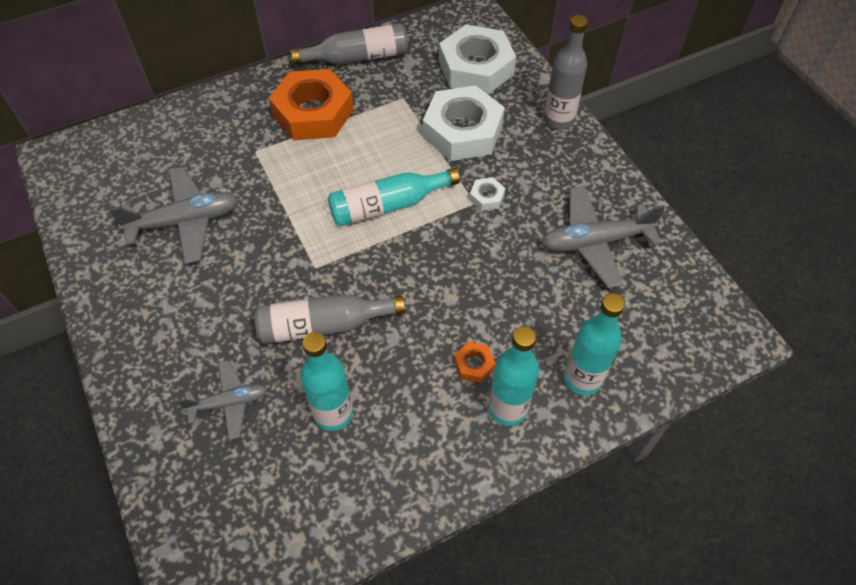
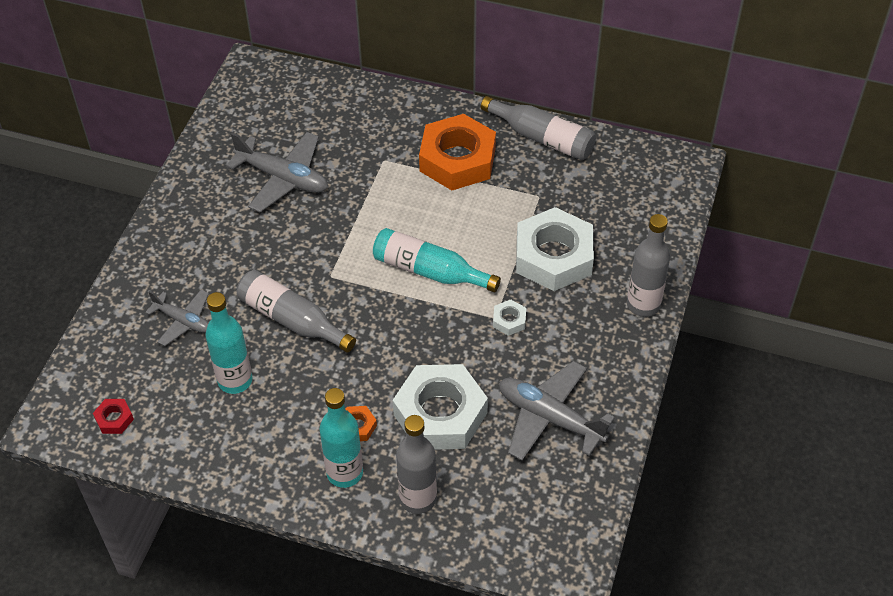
camera: 45 degrees right, 5 degrees down
white nut [439,24,516,94] -> white nut moved to [393,364,488,450]
turquoise bottle [564,293,625,395] -> grey bottle [396,415,437,514]
none -> red nut [93,399,134,434]

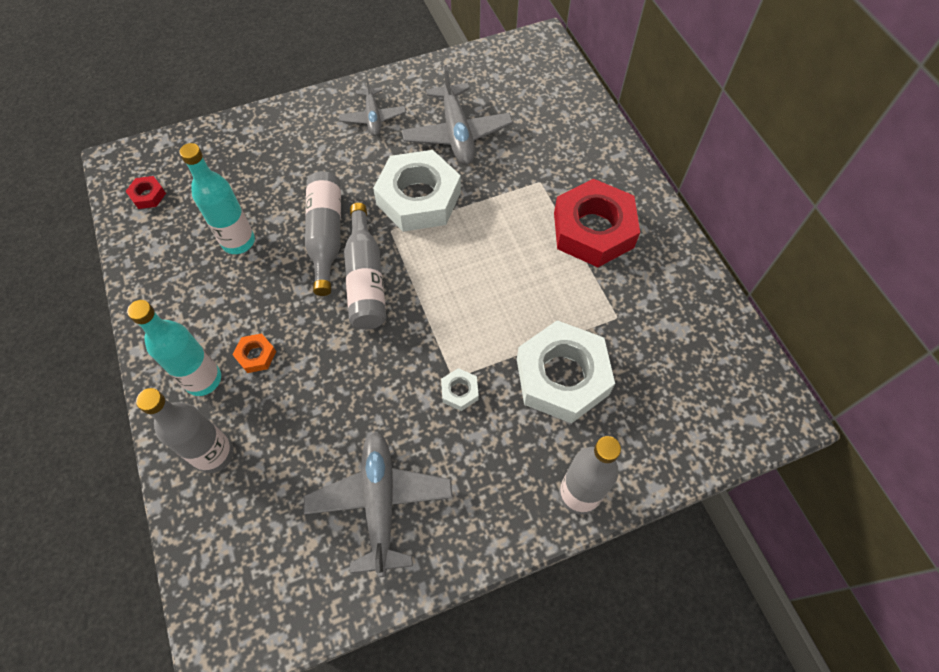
camera: 50 degrees right, 10 degrees up
grey plane [145,289,209,346] -> grey plane moved to [339,76,406,136]
turquoise bottle [373,228,501,292] -> none
white nut [393,364,488,450] -> white nut moved to [373,150,461,232]
orange nut [419,114,496,190] -> red nut [554,179,640,267]
grey bottle [481,96,596,160] -> grey bottle moved to [344,203,386,330]

